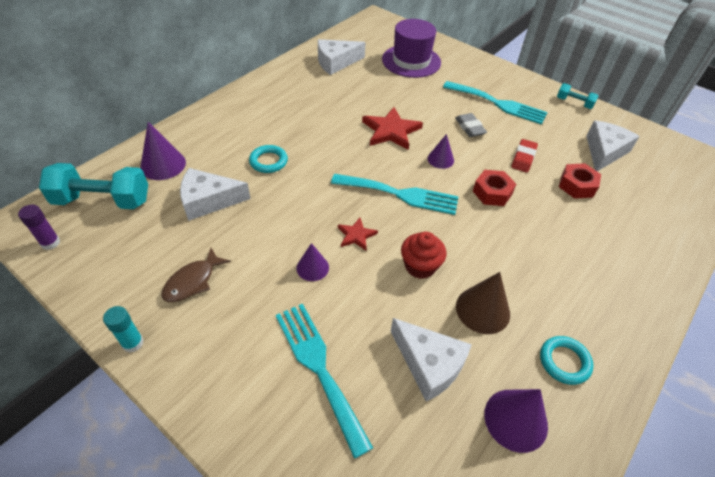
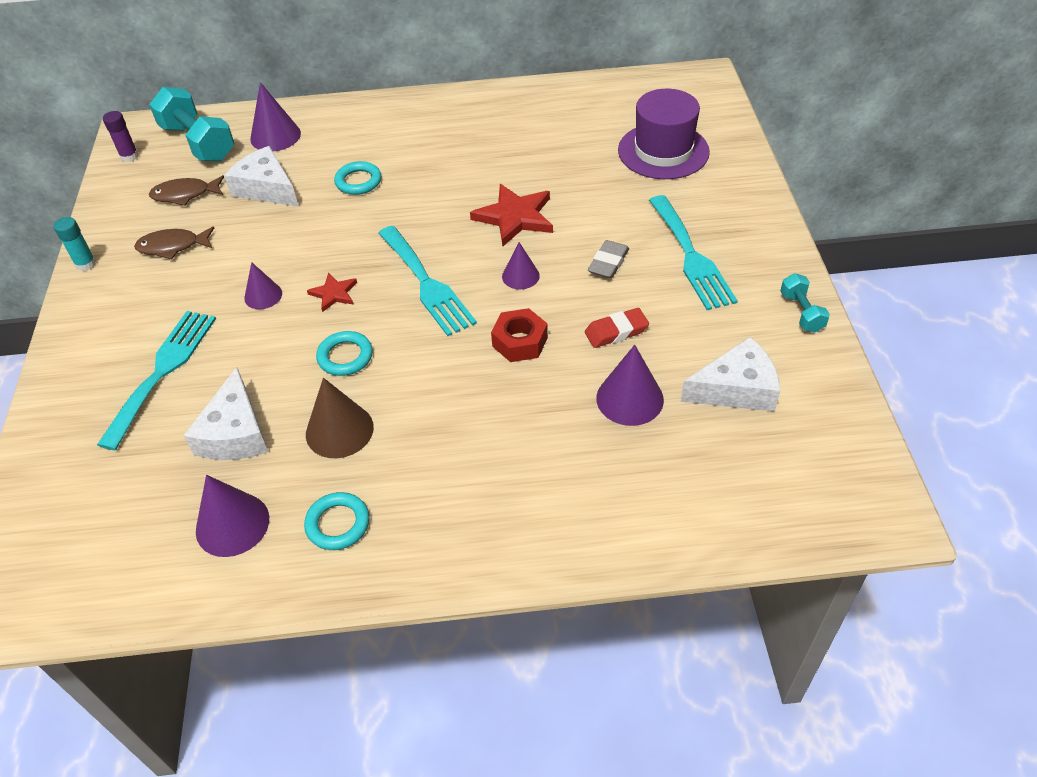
camera: 50 degrees right, 0 degrees up
white cheese [318,39,366,75] -> none
red cupcake [401,232,446,279] -> turquoise ring [316,331,373,376]
red nut [559,163,601,199] -> purple cone [596,345,664,426]
none -> brown fish [149,175,224,206]

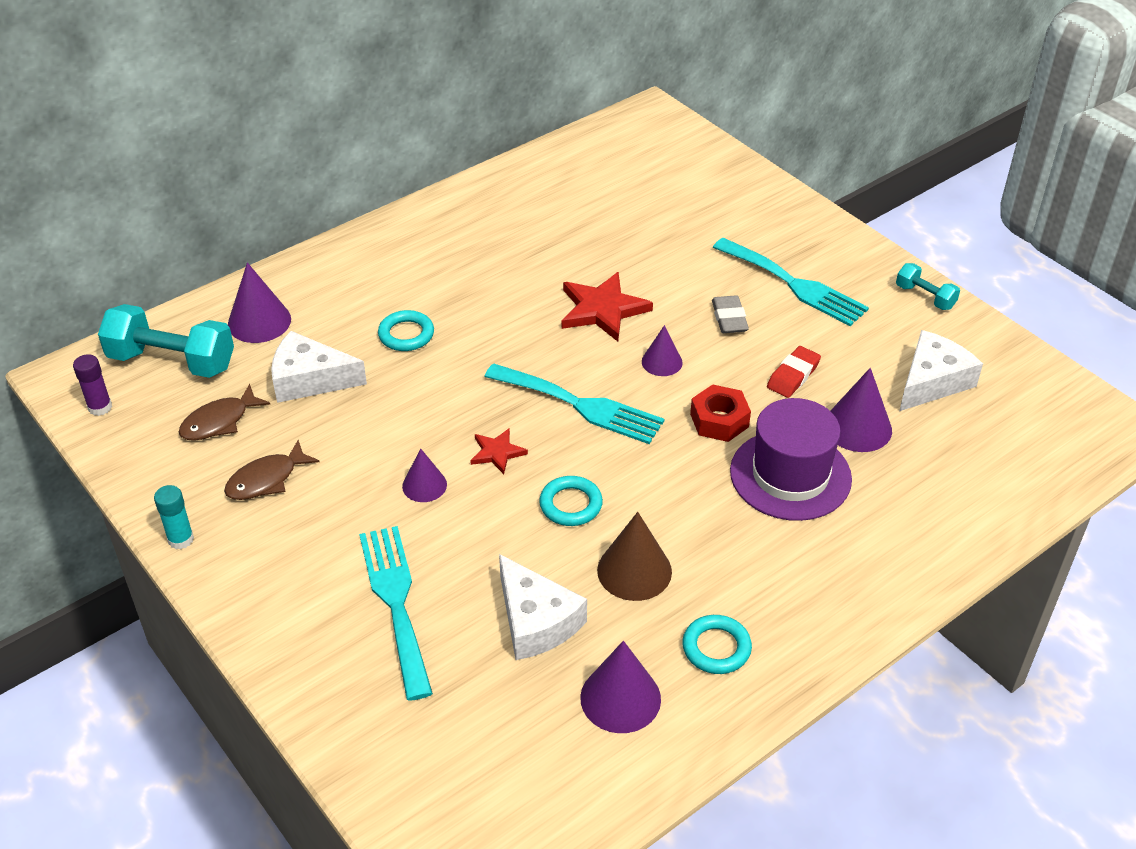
camera: 35 degrees left, 5 degrees down
purple hat [618,89,710,179] -> purple hat moved to [730,398,852,521]

